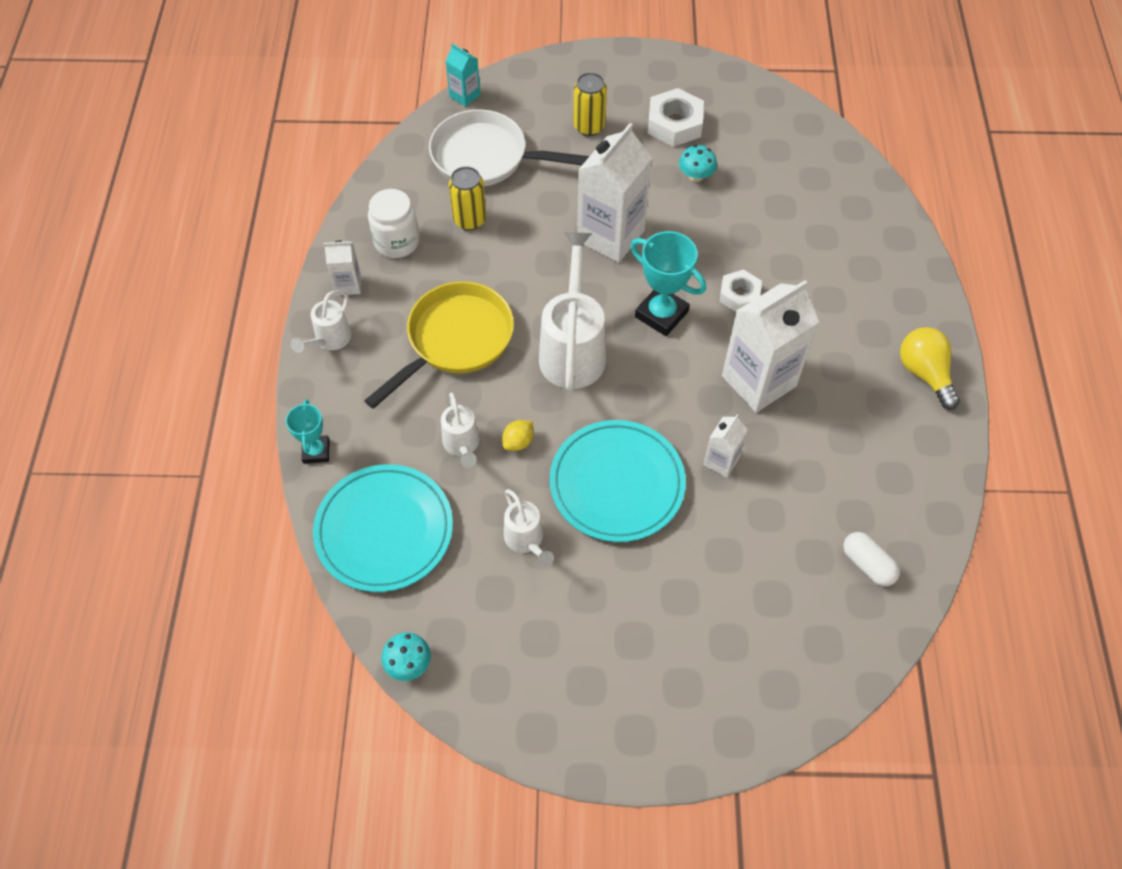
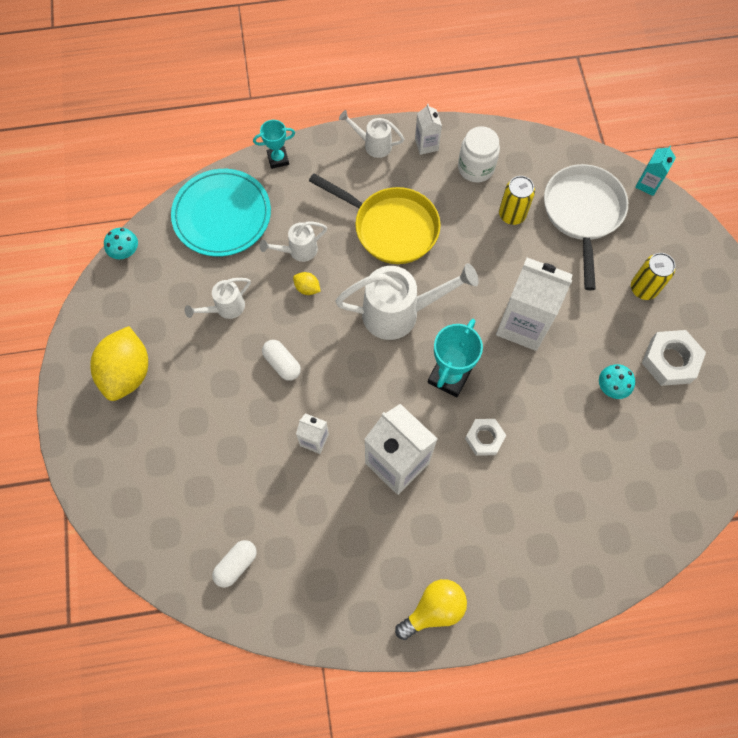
camera: 80 degrees right, 10 degrees up
turquoise plate [549,420,686,542] -> white capsule [262,340,301,381]
none -> yellow lemon [90,326,148,401]

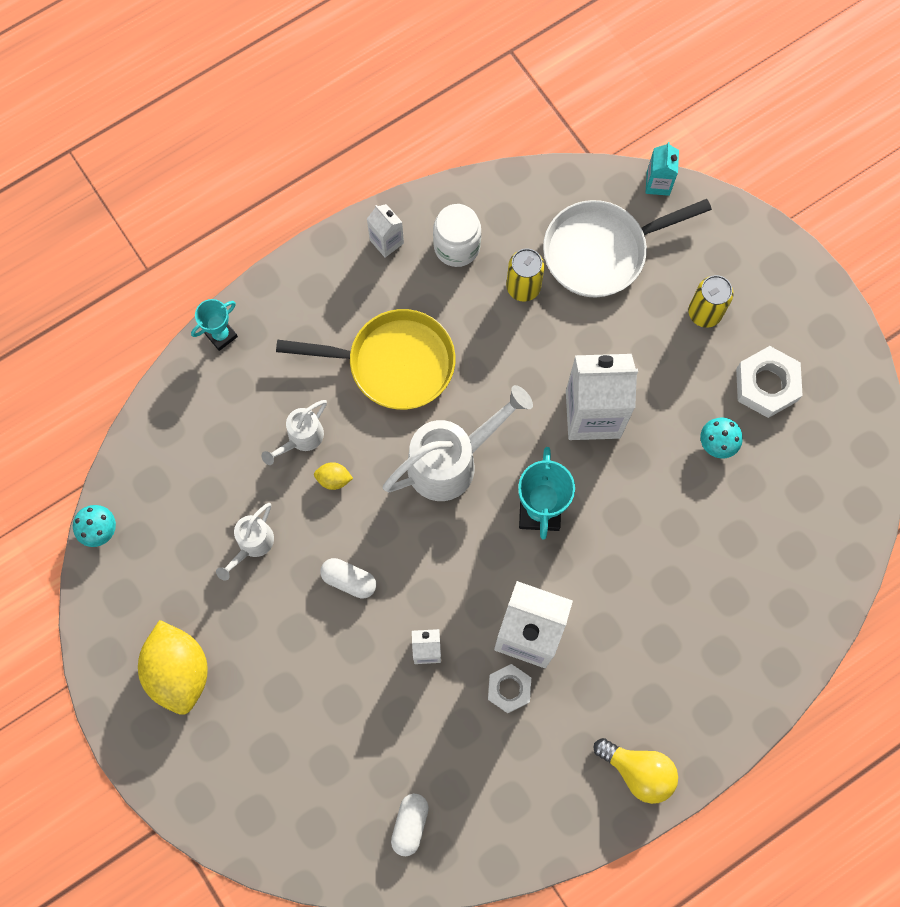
camera: 25 degrees left, 5 degrees up
turquoise plate [171,169,271,257] -> none
white watering can [339,110,404,158] -> none
yellow light bulb [395,579,467,640] -> yellow light bulb turned 90 degrees clockwise [594,738,678,804]
white nut [465,419,506,456] -> white nut moved to [488,664,531,713]
white pan [544,164,628,290] -> white pan turned 90 degrees counterclockwise [543,199,712,298]

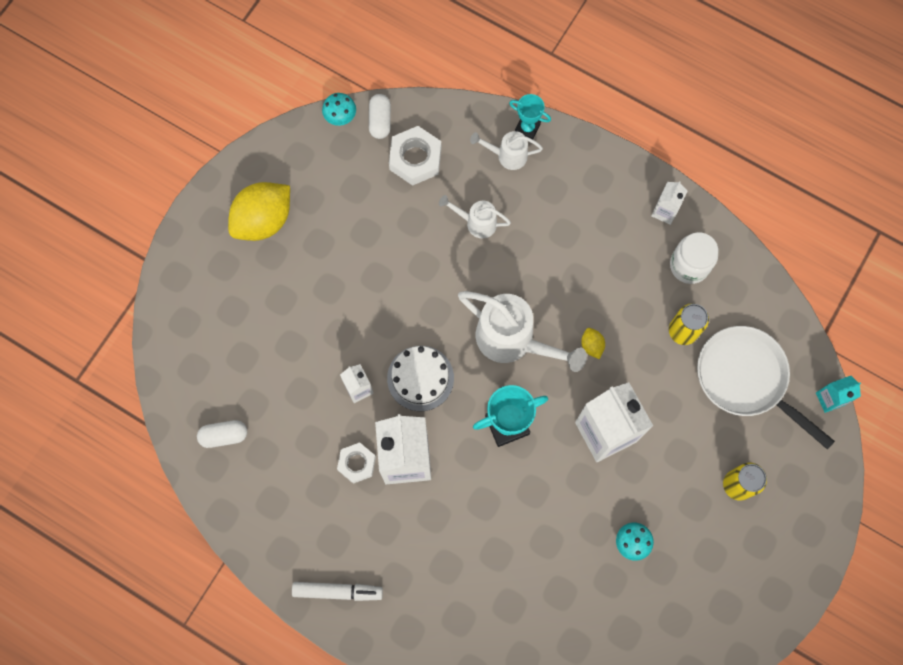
camera: 65 degrees right, 0 degrees up
white watering can [216,503,274,581] -> white watering can moved to [470,131,543,170]
yellow pan [276,309,455,410] -> none
yellow lemon [314,462,353,490] -> yellow lemon moved to [581,328,605,359]
white capsule [320,558,376,598] -> white capsule moved to [369,94,391,139]
yellow light bulb [594,738,678,804] -> white marker [292,582,383,601]
white nut [736,346,803,418] -> white nut moved to [389,126,441,186]
none -> white cake [387,346,454,411]

